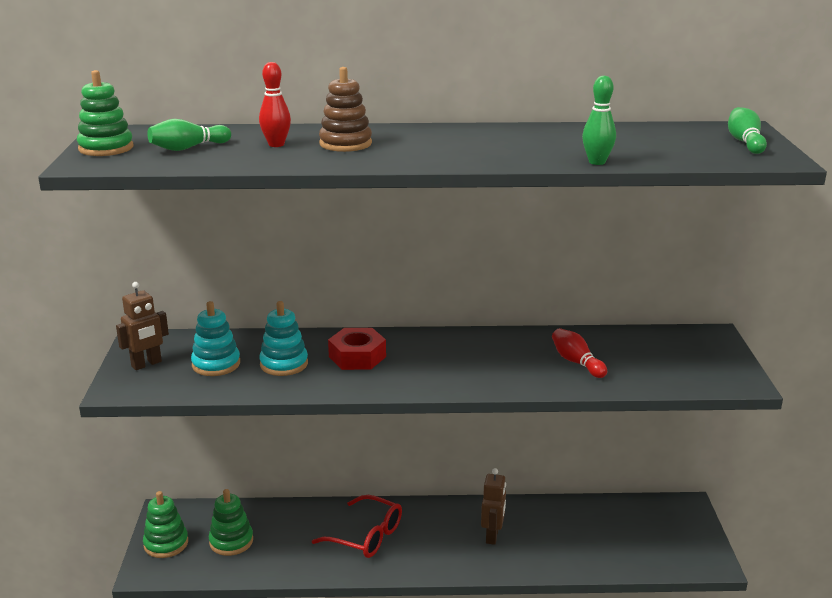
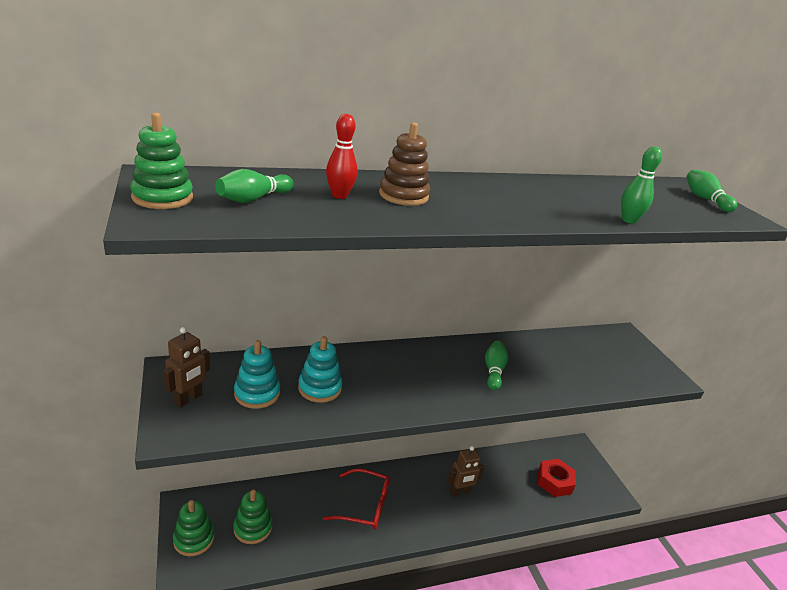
camera: 20 degrees left, 5 degrees up
red nut [328,328,386,370] -> red nut moved to [538,459,576,497]
brown robot [481,468,506,545] -> brown robot turned 75 degrees clockwise [447,446,484,496]
red bowling pin [552,328,607,378] -> none
none -> green bowling pin [485,341,508,390]

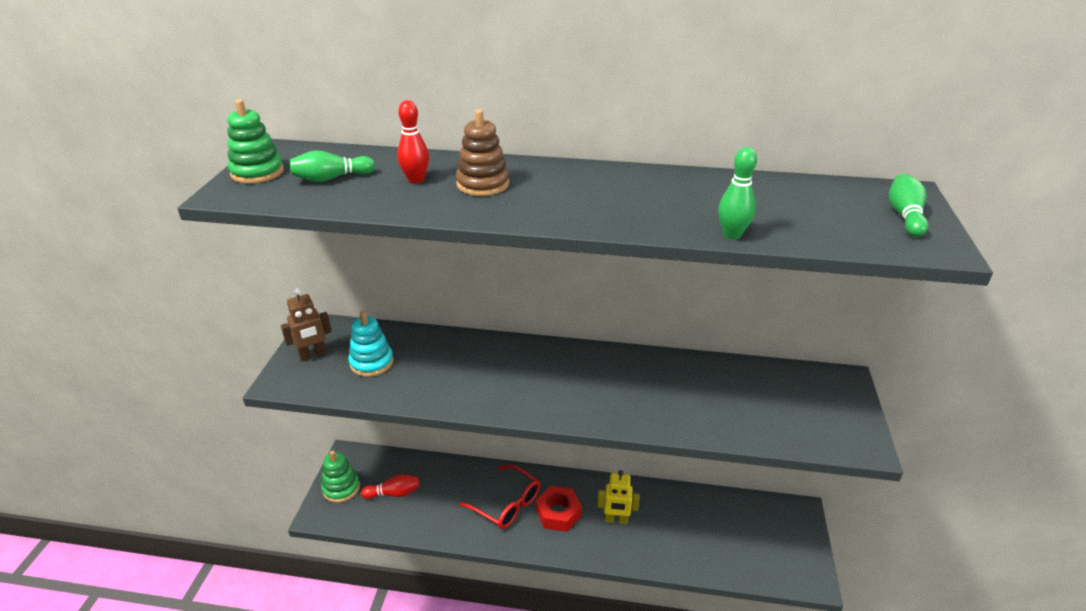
camera: 30 degrees right, 5 degrees up
green stacking toy [233,489,272,544] -> red bowling pin [361,474,420,499]
turquoise stacking toy [298,336,342,403] -> none
brown robot [447,446,484,496] -> yellow robot [597,470,640,524]
green bowling pin [485,341,508,390] -> none
red nut [538,459,576,497] -> red nut moved to [536,486,582,532]

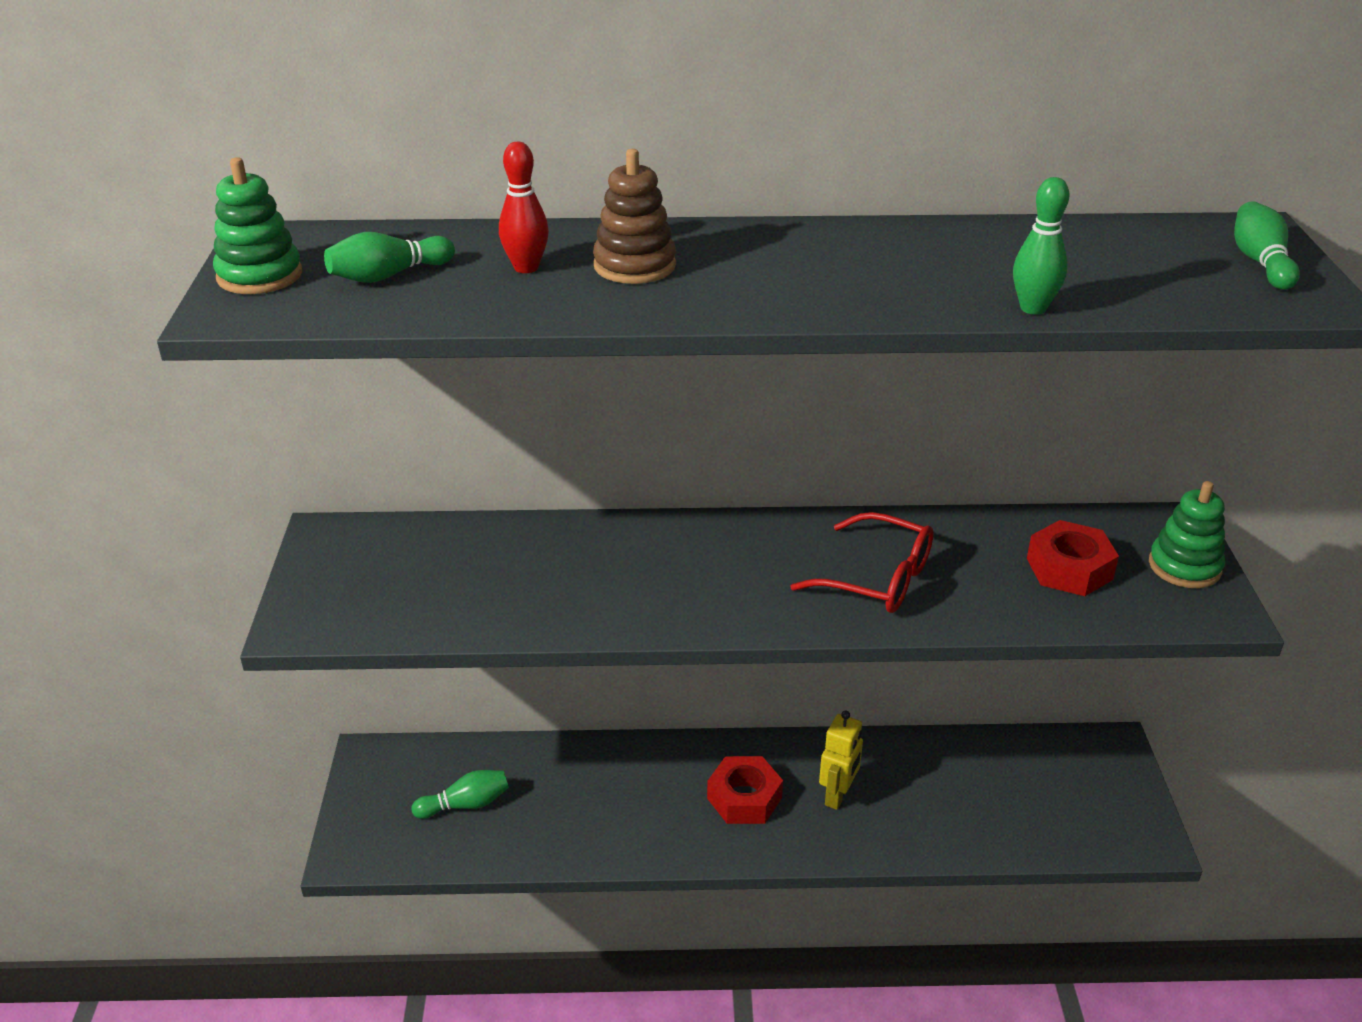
camera: 10 degrees left, 0 degrees up
brown robot [281,289,332,362] -> none
green stacking toy [321,450,360,503] -> green stacking toy moved to [1149,481,1225,588]
turquoise stacking toy [348,311,394,377] -> none
red bowling pin [361,474,420,499] -> green bowling pin [412,770,509,819]
red glasses [459,464,540,529] -> red glasses moved to [790,512,934,613]
yellow robot [597,470,640,524] -> yellow robot turned 60 degrees counterclockwise [819,711,863,810]
none -> red nut [1027,520,1119,596]

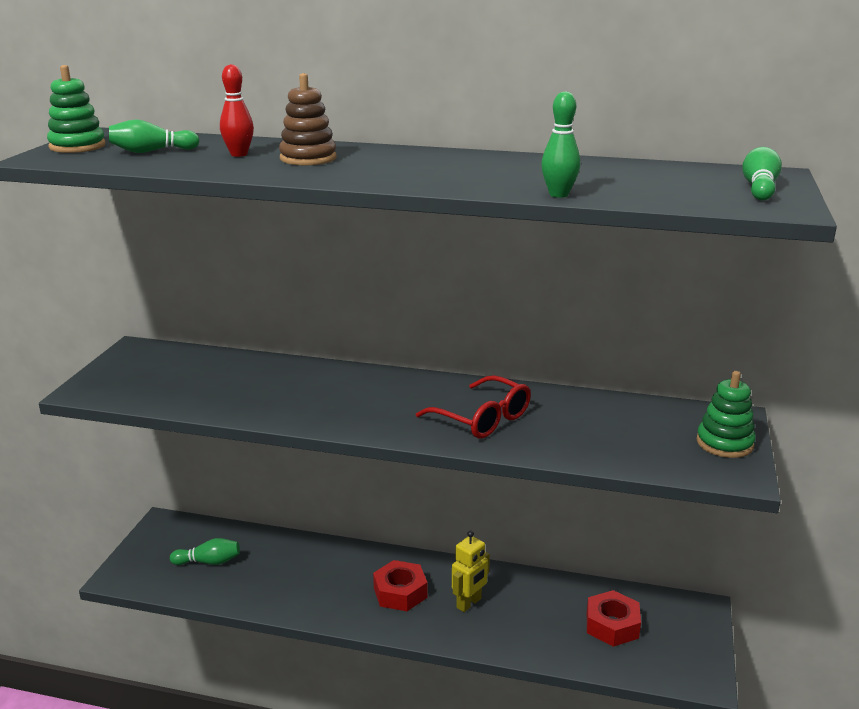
camera: 15 degrees right, 10 degrees down
red nut [1027,520,1119,596] -> red nut moved to [587,590,641,647]

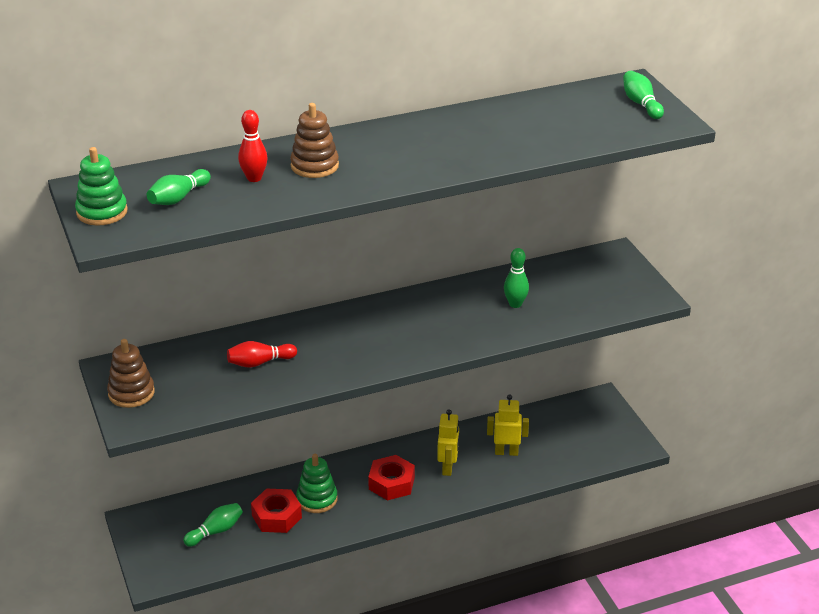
camera: 35 degrees left, 10 degrees up
red glasses [416,375,531,438] -> none
green bowling pin [541,91,580,198] -> green bowling pin moved to [504,248,529,308]
red nut [587,590,641,647] -> red nut moved to [251,488,302,533]
green stacking toy [697,371,756,458] -> green stacking toy moved to [296,454,338,513]
none -> brown stacking toy [107,339,155,408]
none -> red bowling pin [227,341,297,368]
none -> yellow robot [487,394,529,456]

